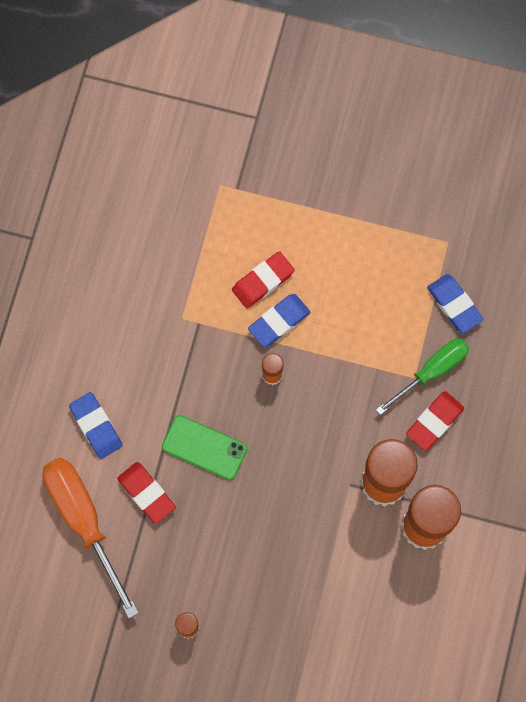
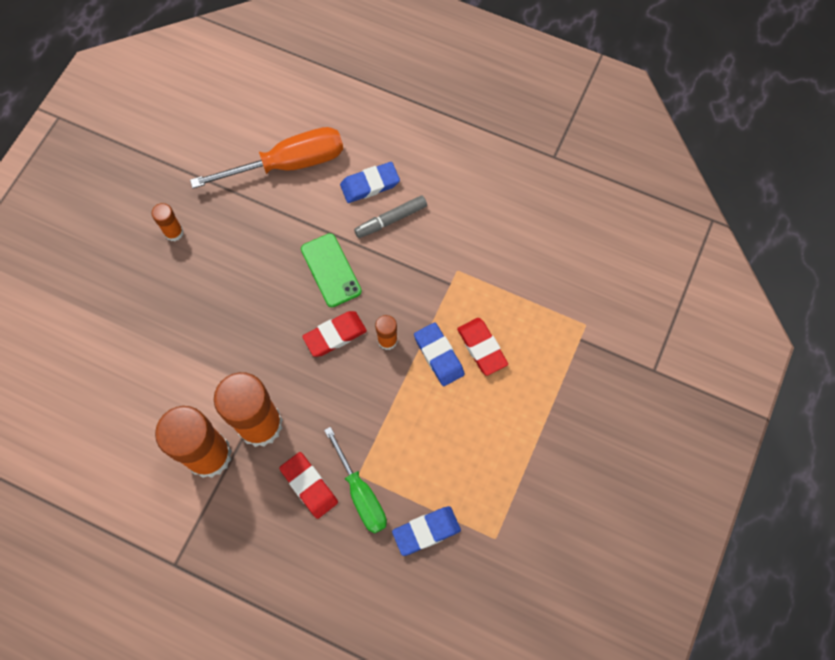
camera: 100 degrees right, 5 degrees down
red eraser [117,462,176,524] -> red eraser moved to [302,311,367,357]
green phone [162,415,247,480] -> green phone turned 60 degrees counterclockwise [301,233,362,307]
none -> grey marker [354,195,427,238]

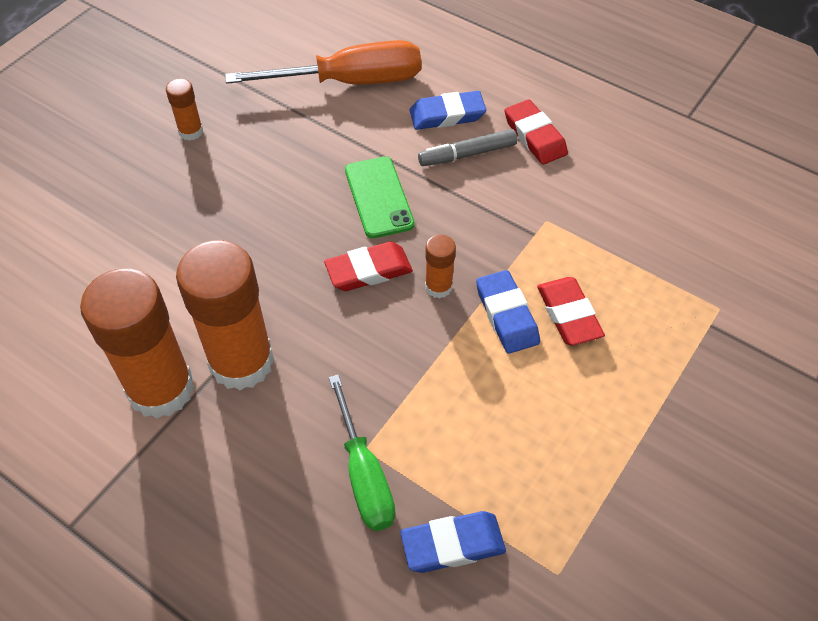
camera: 10 degrees right, 15 degrees down
red eraser [279,452,338,519] -> red eraser moved to [505,99,568,164]

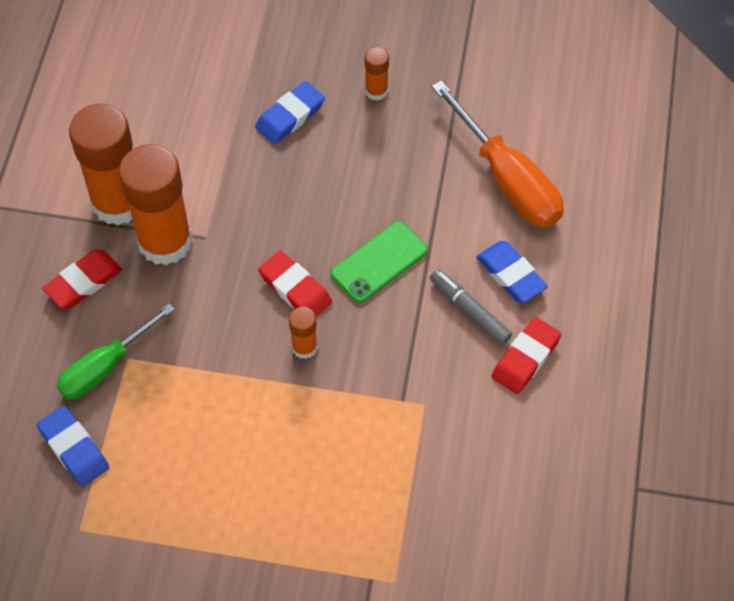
camera: 65 degrees right, 5 degrees up
blue eraser [476,270,540,354] -> blue eraser moved to [255,81,325,144]
red eraser [537,277,605,346] -> red eraser moved to [42,250,122,308]

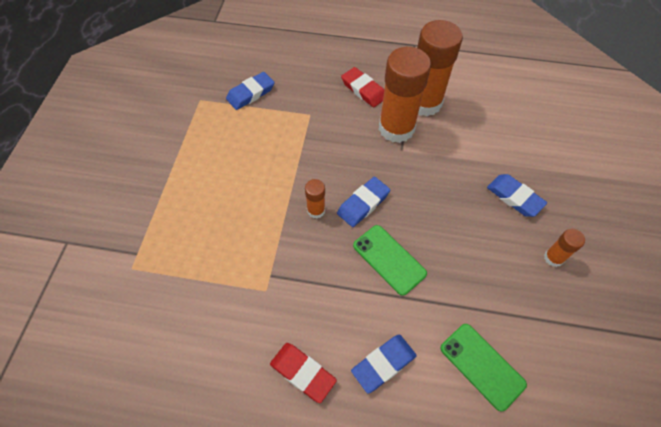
camera: 90 degrees right, 0 degrees up
green screwdriver [56,303,175,399] -> none
red eraser [258,251,332,317] -> blue eraser [337,177,390,227]
grey marker [430,269,512,345] -> none
orange screwdriver [432,80,564,227] -> green phone [440,324,527,411]

